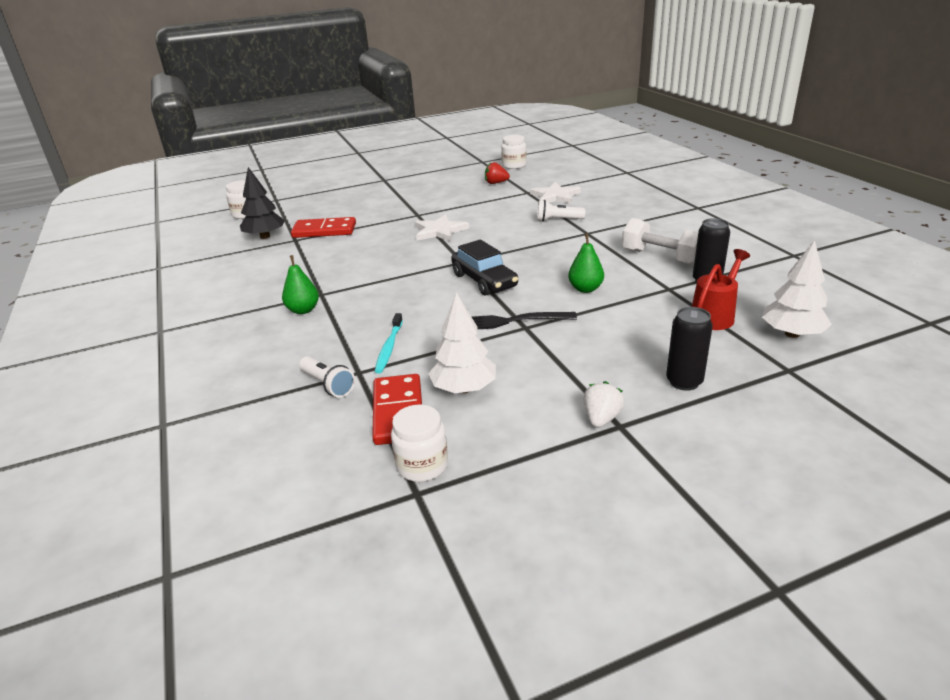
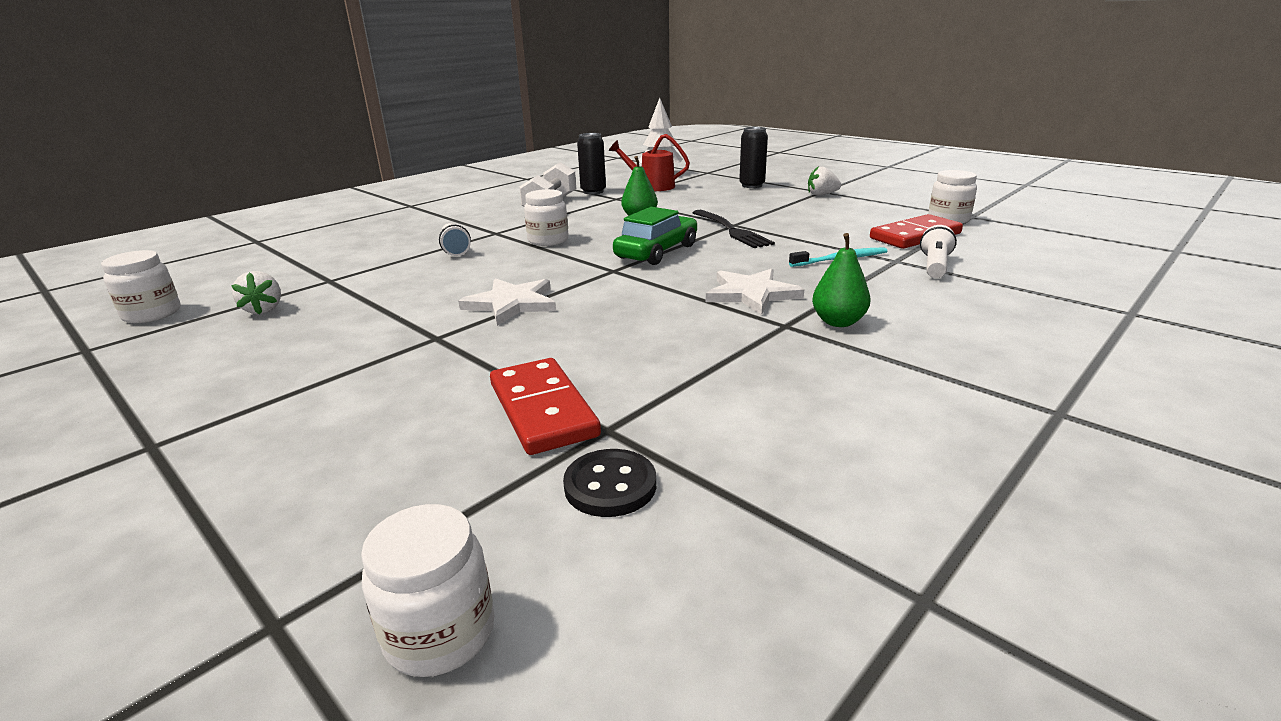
camera: 115 degrees left, 5 degrees down
black tree [240,167,285,239] -> black button [563,449,656,517]
white tree [428,292,496,393] -> none
black car [451,239,518,296] -> green car [613,207,697,265]
red strawberry [485,162,510,184] -> white strawberry [231,271,281,314]
white star [530,182,581,204] -> white star moved to [706,268,804,315]
none -> white jar [524,189,569,246]

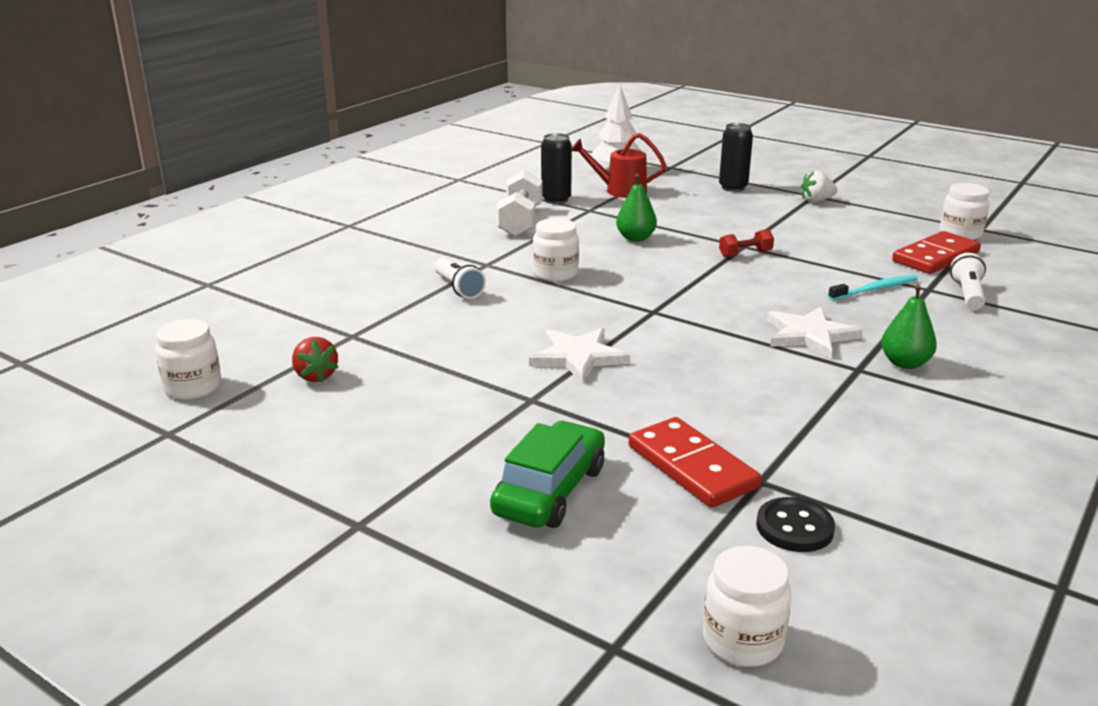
camera: 10 degrees left, 0 degrees up
white strawberry [231,271,281,314] -> red strawberry [292,337,339,383]
green car [613,207,697,265] -> green car moved to [490,421,605,528]
black fork [693,210,775,248] -> red dumbbell [719,229,774,257]

